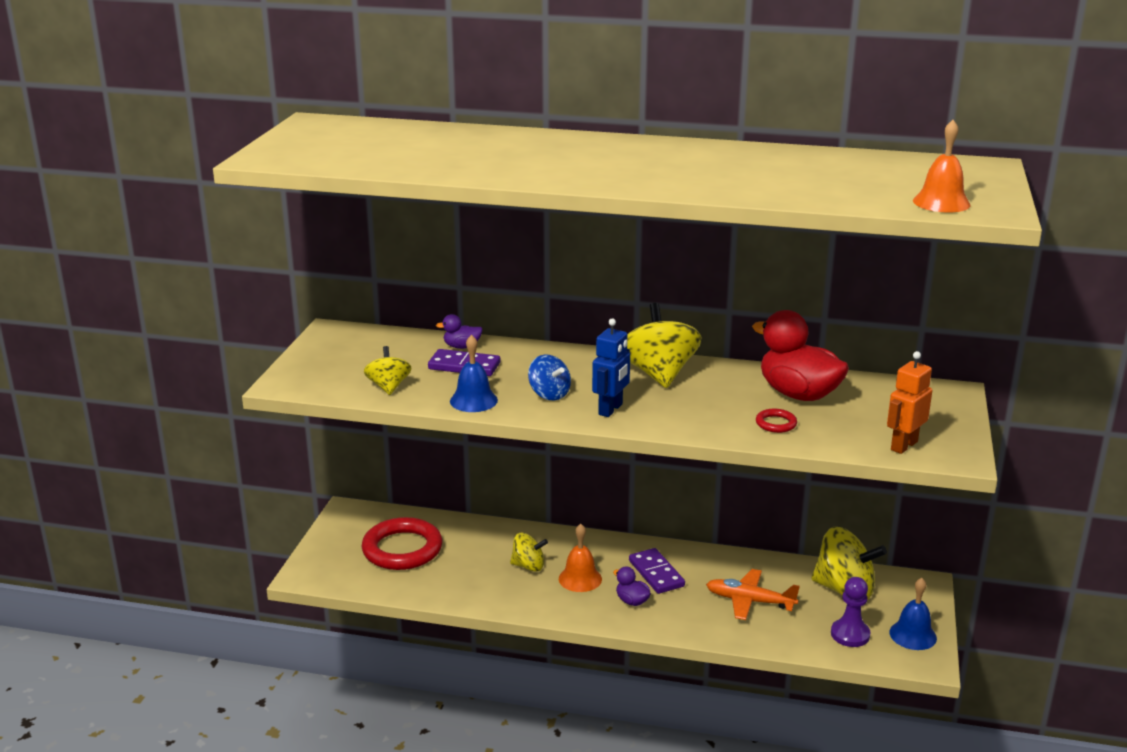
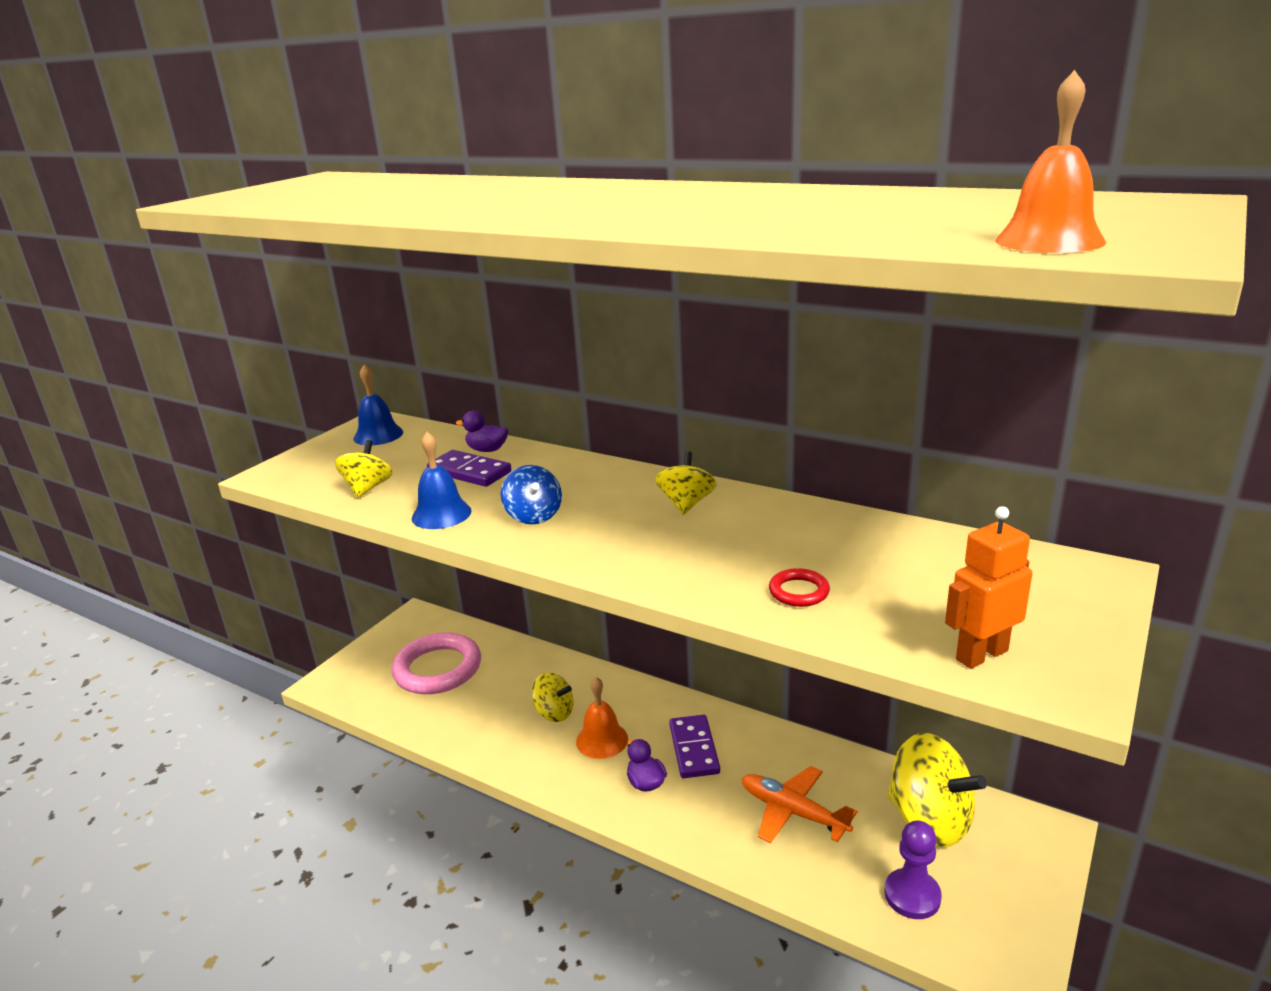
camera: 20 degrees right, 0 degrees up
red ring [362,517,442,570] -> pink ring [391,632,481,694]
blue robot [592,318,630,417] -> none
yellow spinning top [627,303,702,388] -> yellow spinning top [656,451,717,515], size x0.56
red duck [752,310,849,401] -> none
blue bell [889,578,937,650] -> blue bell moved to [353,365,403,445]

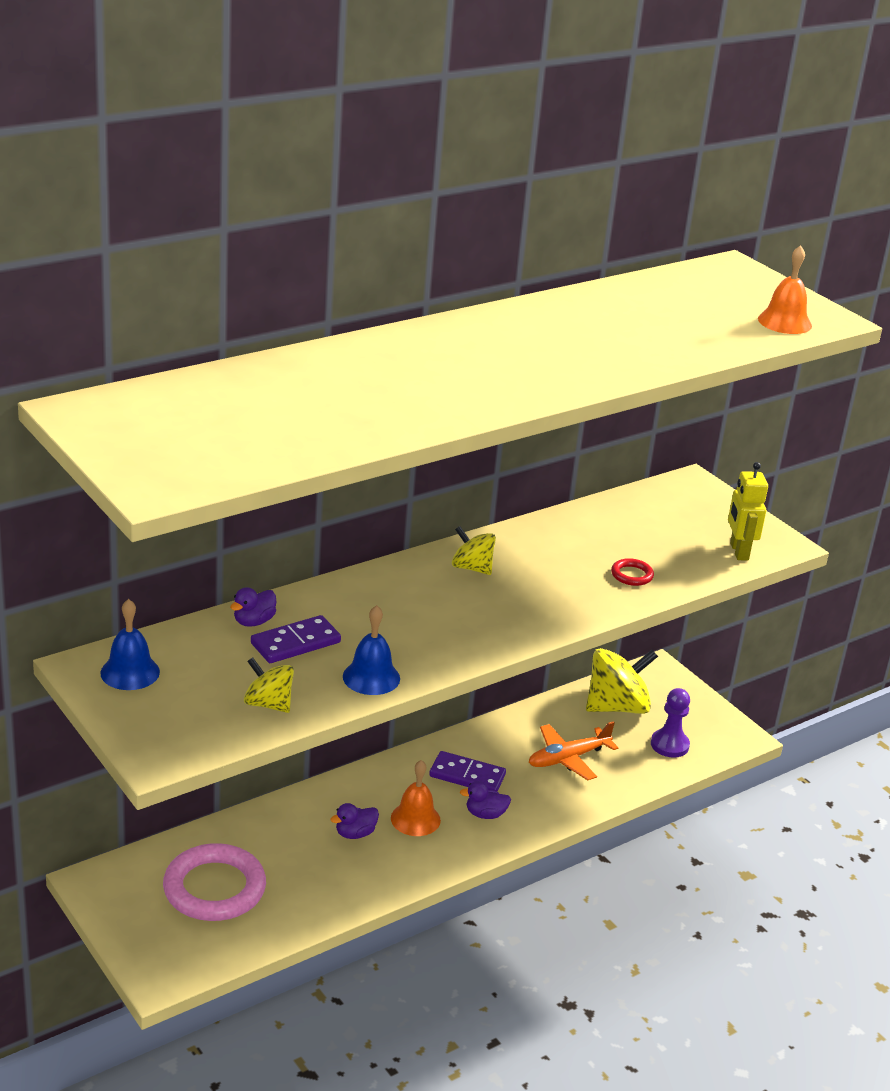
camera: 70 degrees left, 5 degrees up
blue spinning top [501,465,562,524] -> none
yellow spinning top [531,672,574,722] -> purple duck [330,803,379,839]
orange robot [945,506,1032,669] -> yellow robot [728,462,768,561]

